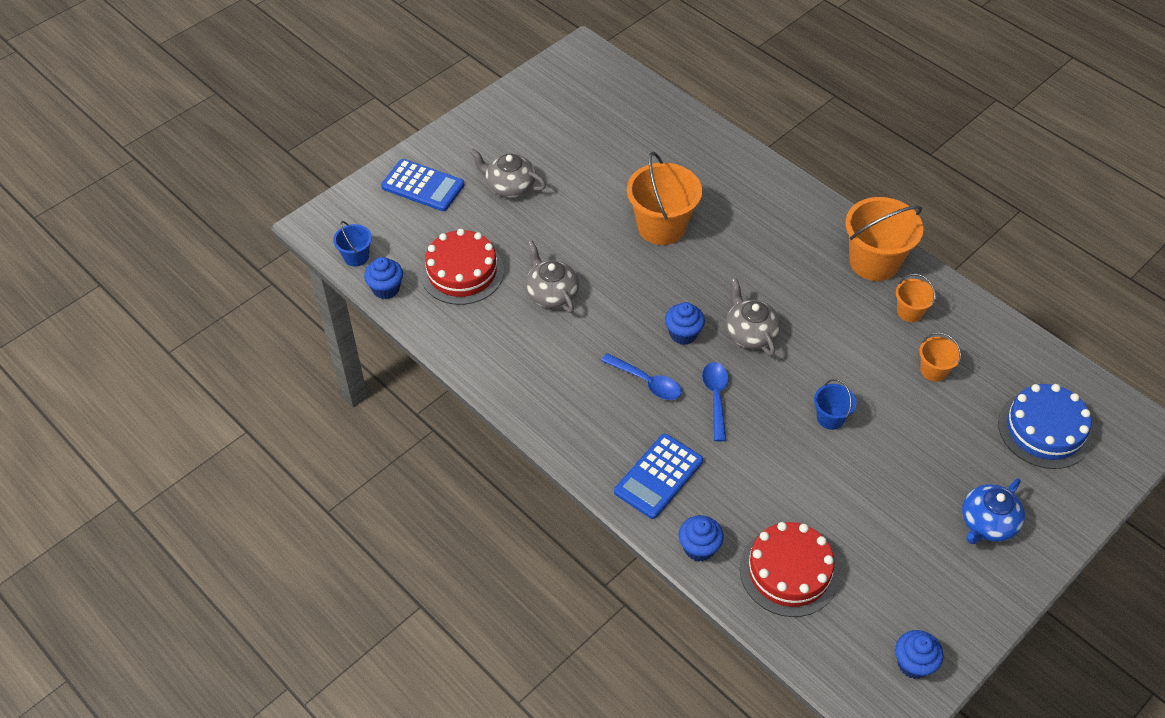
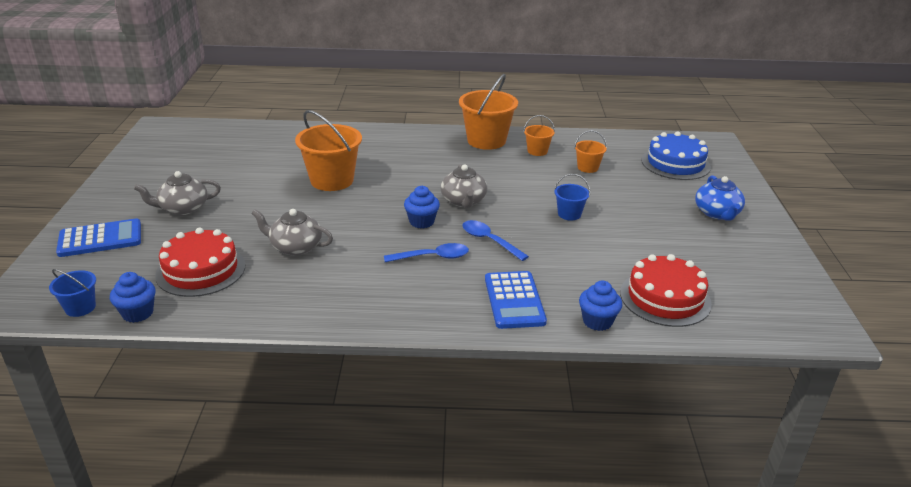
camera: 45 degrees left, 20 degrees down
grey teapot [725,278,781,356] -> grey teapot turned 120 degrees counterclockwise [441,164,487,208]
blue cupcake [895,630,943,679] -> none

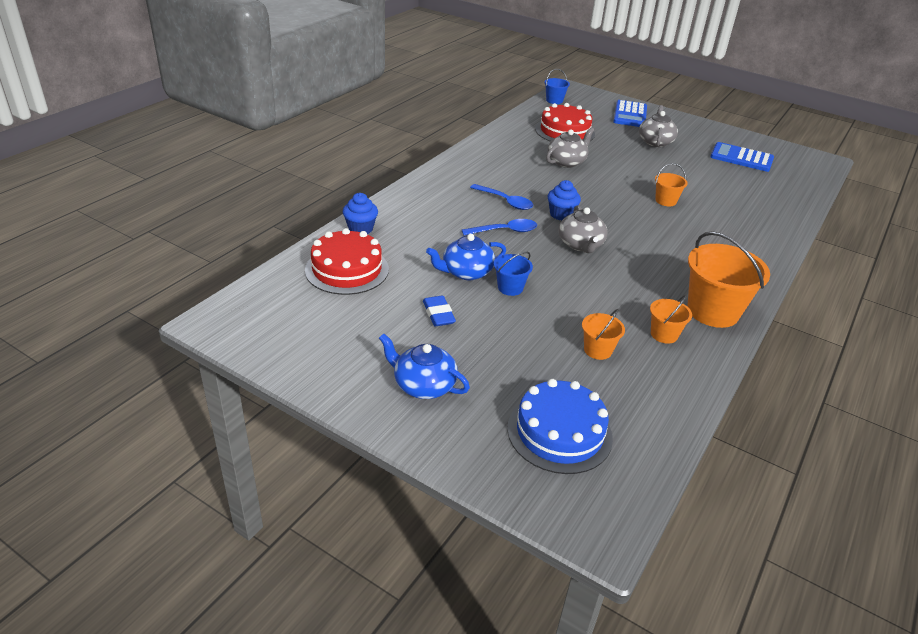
camera: 120 degrees right, 5 degrees up
blue cupcake [110,272,156,323] -> none
orange bucket [295,110,362,191] -> orange bucket [655,163,688,206], size x0.51
blue spoon [384,243,469,262] -> blue spoon turned 75 degrees counterclockwise [470,184,533,210]
grey teapot [441,164,487,208] -> grey teapot turned 120 degrees counterclockwise [559,205,607,253]
blue calculator [485,271,547,329] -> blue calculator moved to [710,142,774,172]
none -> blue eraser [423,296,456,326]
none -> blue teapot [426,234,506,280]

